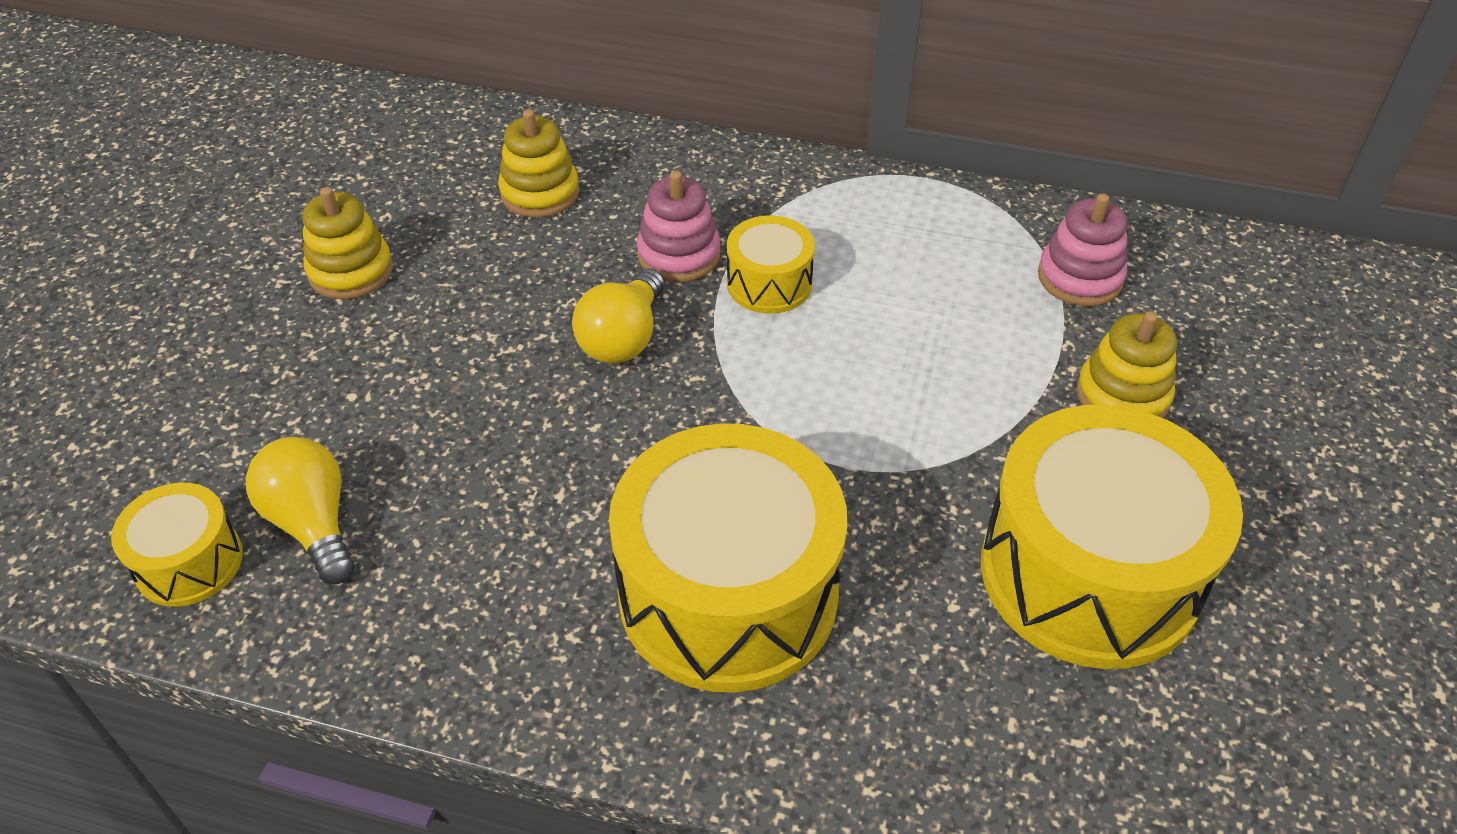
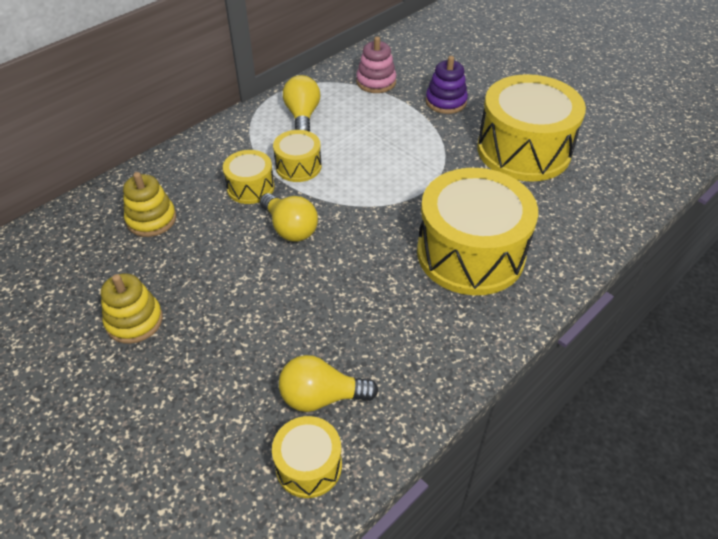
camera: 60 degrees left, 0 degrees up
pink stacking toy [637,171,720,282] -> yellow drum [223,150,275,204]
yellow stacking toy [1077,311,1177,418] -> purple stacking toy [426,56,468,114]
none -> yellow light bulb [283,75,321,132]

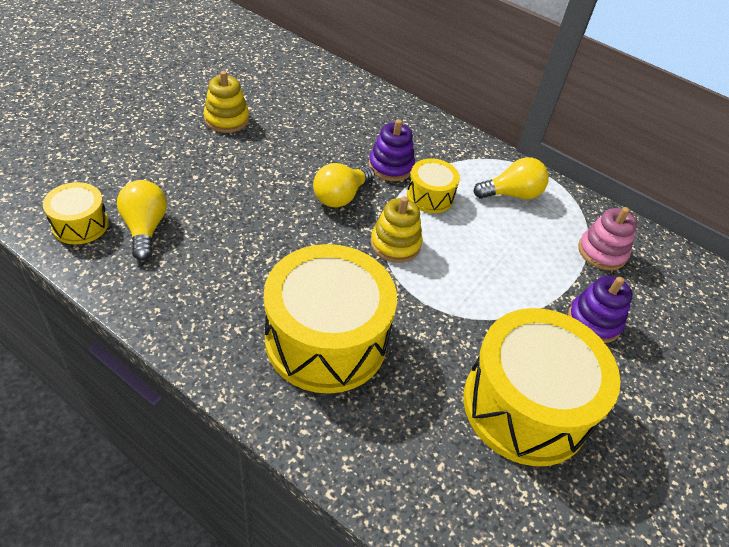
camera: 75 degrees right, 0 degrees up
yellow stacking toy [123,172,176,237] -> yellow stacking toy moved to [370,197,422,263]
yellow drum [223,150,275,204] -> purple stacking toy [369,119,415,181]

